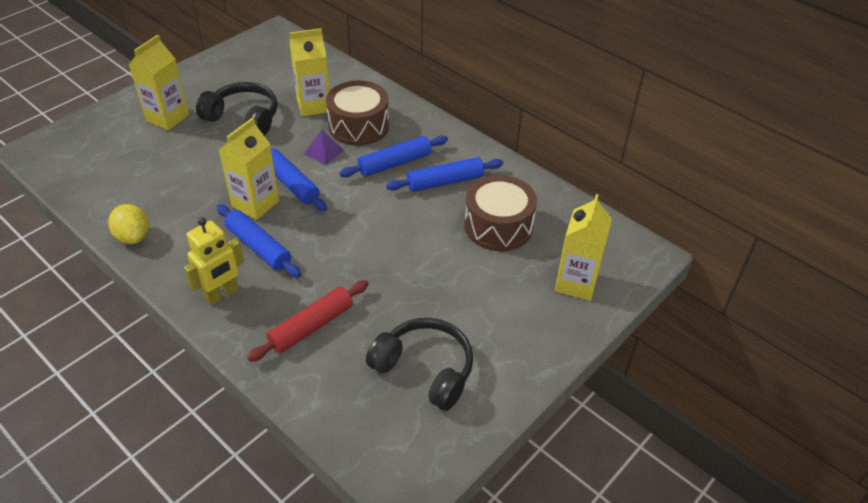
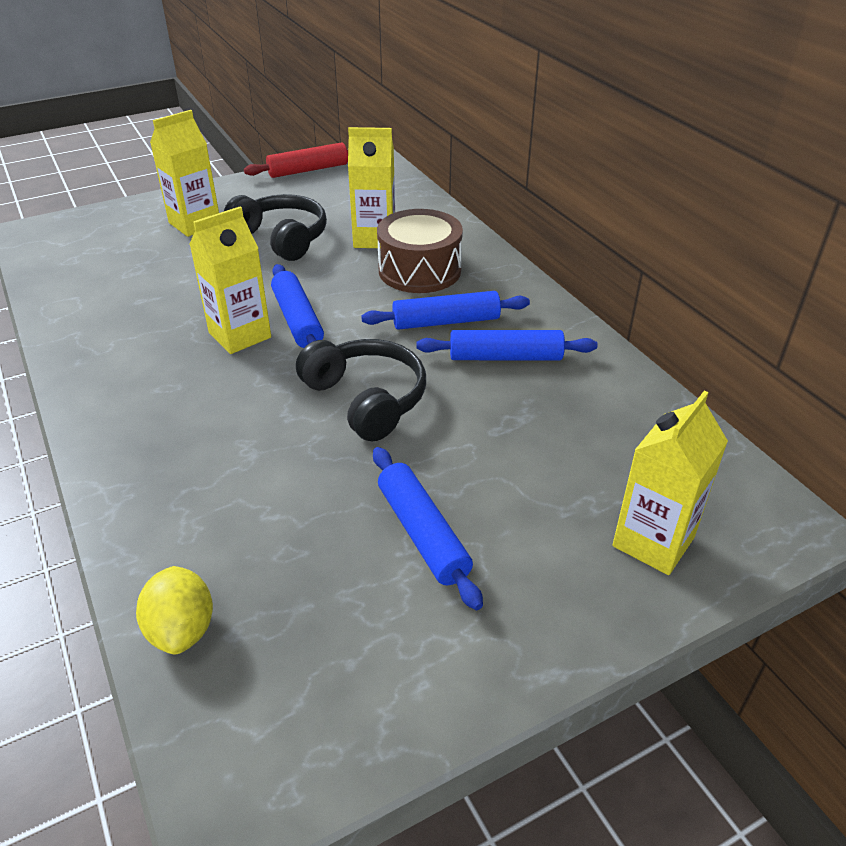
camera: 20 degrees right, 5 degrees down
yellow lemon [108,204,149,244] -> yellow lemon moved to [136,566,213,654]
yellow robot [184,217,244,305] -> none
blue rolling pin [217,204,301,278] -> blue rolling pin moved to [373,447,483,610]
red rolling pin [247,280,369,362] -> red rolling pin moved to [244,142,348,178]
purple pyramid [304,129,344,165] -> none
black headphones [366,318,473,411] -> black headphones moved to [296,339,426,441]
brown drum [464,175,537,251] -> none

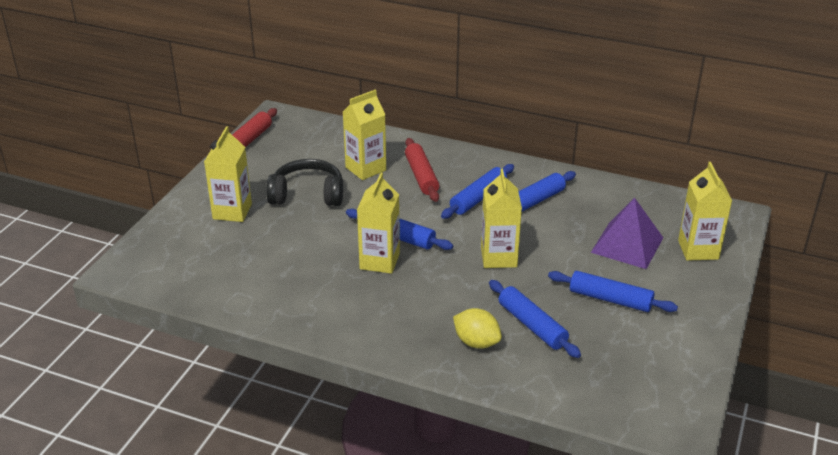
camera: 40 degrees left, 5 degrees down
yellow lemon [136,566,213,654] -> yellow lemon moved to [453,308,502,349]
black headphones [296,339,426,441] -> yellow carton [481,169,522,268]
brown drum [377,209,463,293] -> red rolling pin [405,138,440,202]
none -> blue rolling pin [489,280,581,358]
none -> purple pyramid [591,198,663,269]

